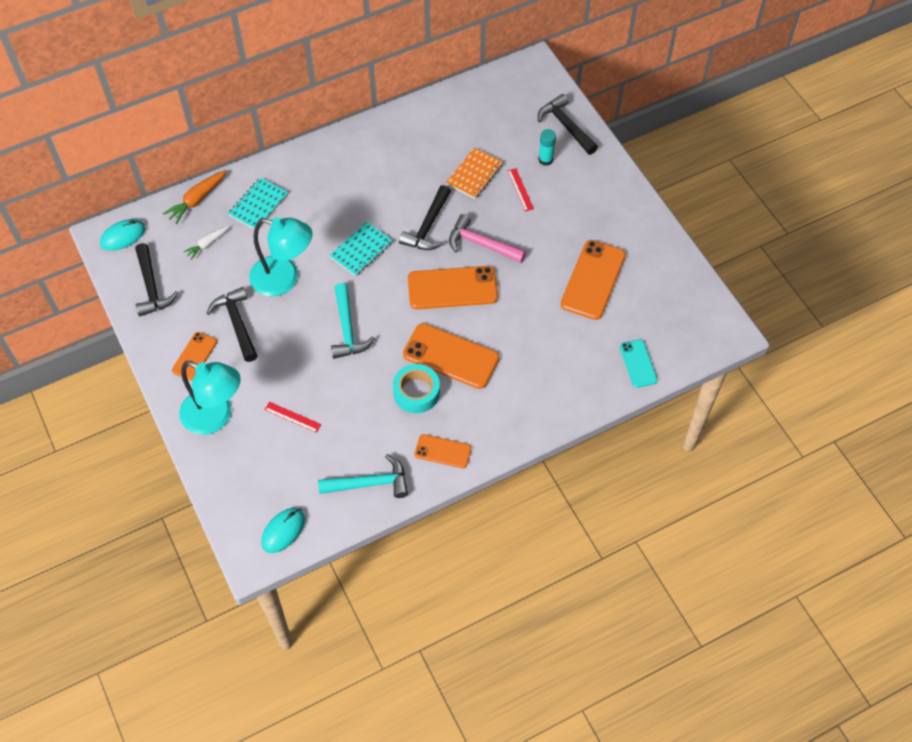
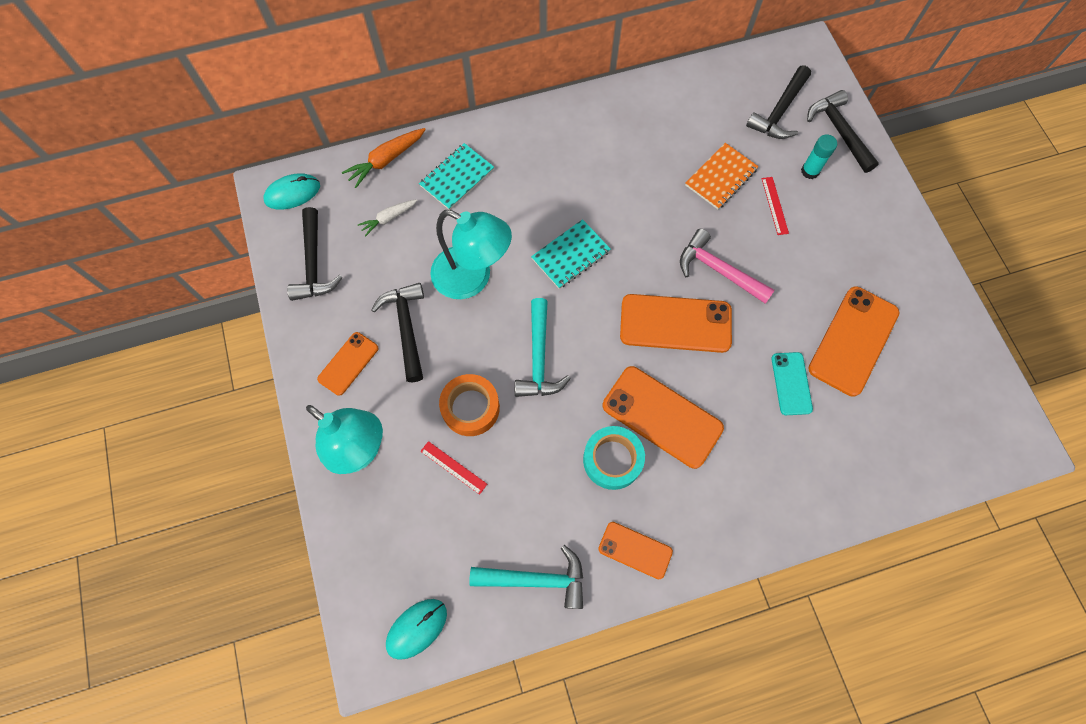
camera: 10 degrees right, 10 degrees up
black hammer [399,185,451,250] -> black hammer moved to [746,65,811,139]
turquoise phone [620,339,658,388] -> turquoise phone moved to [771,352,813,415]
none -> orange tape [439,374,500,436]

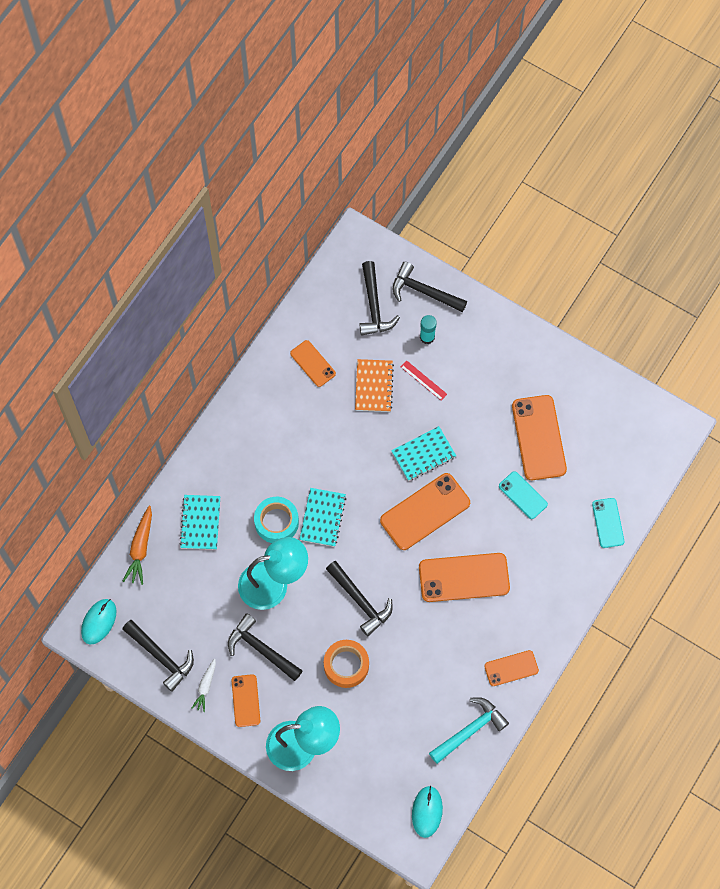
camera: 40 degrees left, 0 degrees up
white carrot [358,199,418,236] -> white carrot moved to [191,659,216,712]
red ruler [420,441,487,495] -> none
turquoise hammer [515,298,571,397] -> black hammer [326,561,393,636]
turquoise tape [583,426,645,490] -> turquoise tape moved to [254,497,299,543]
pink hammer [680,228,775,304] -> turquoise notebook [391,426,456,481]
none -> orange phone [290,340,336,387]
none -> turquoise phone [592,498,624,548]

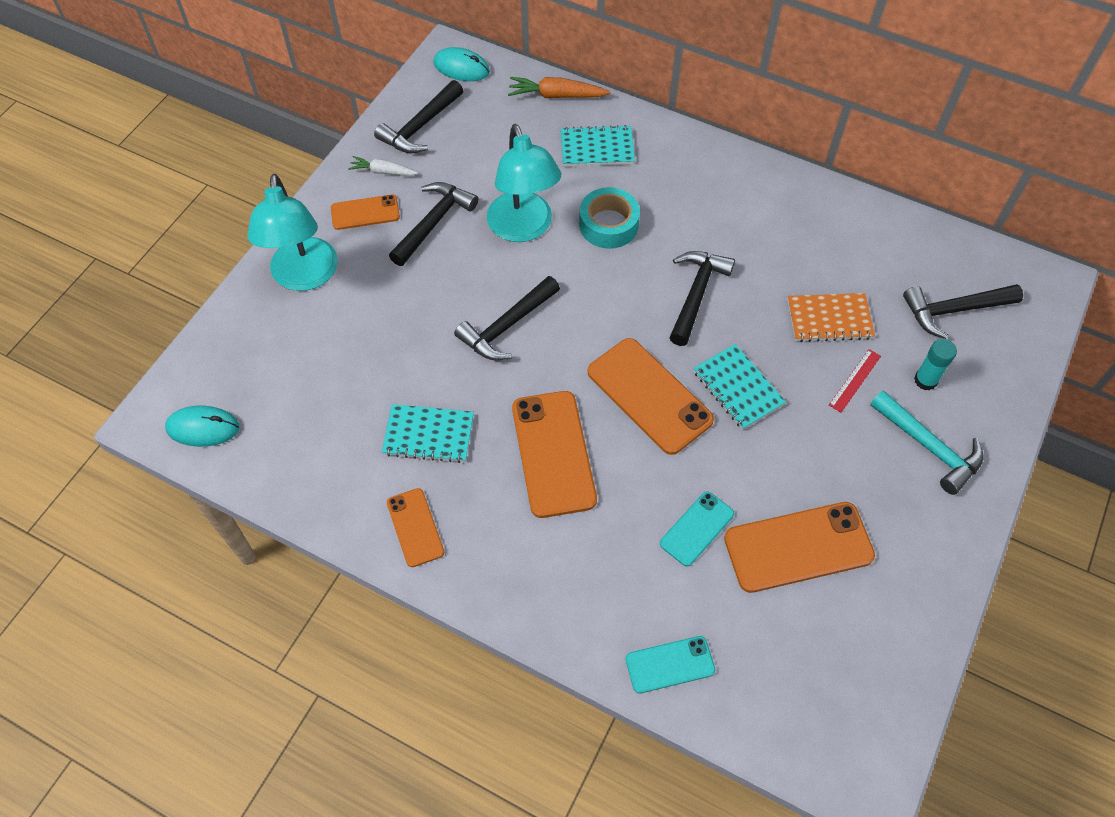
camera: 85 degrees right, 10 degrees down
orange phone [290,340,336,387] -> none
turquoise notebook [299,488,346,547] -> turquoise notebook moved to [382,404,474,463]
orange tape [324,640,369,688] -> none
black hammer [393,262,467,312] -> black hammer moved to [669,251,735,346]
turquoise hammer [429,697,509,764] -> turquoise hammer moved to [870,390,984,495]

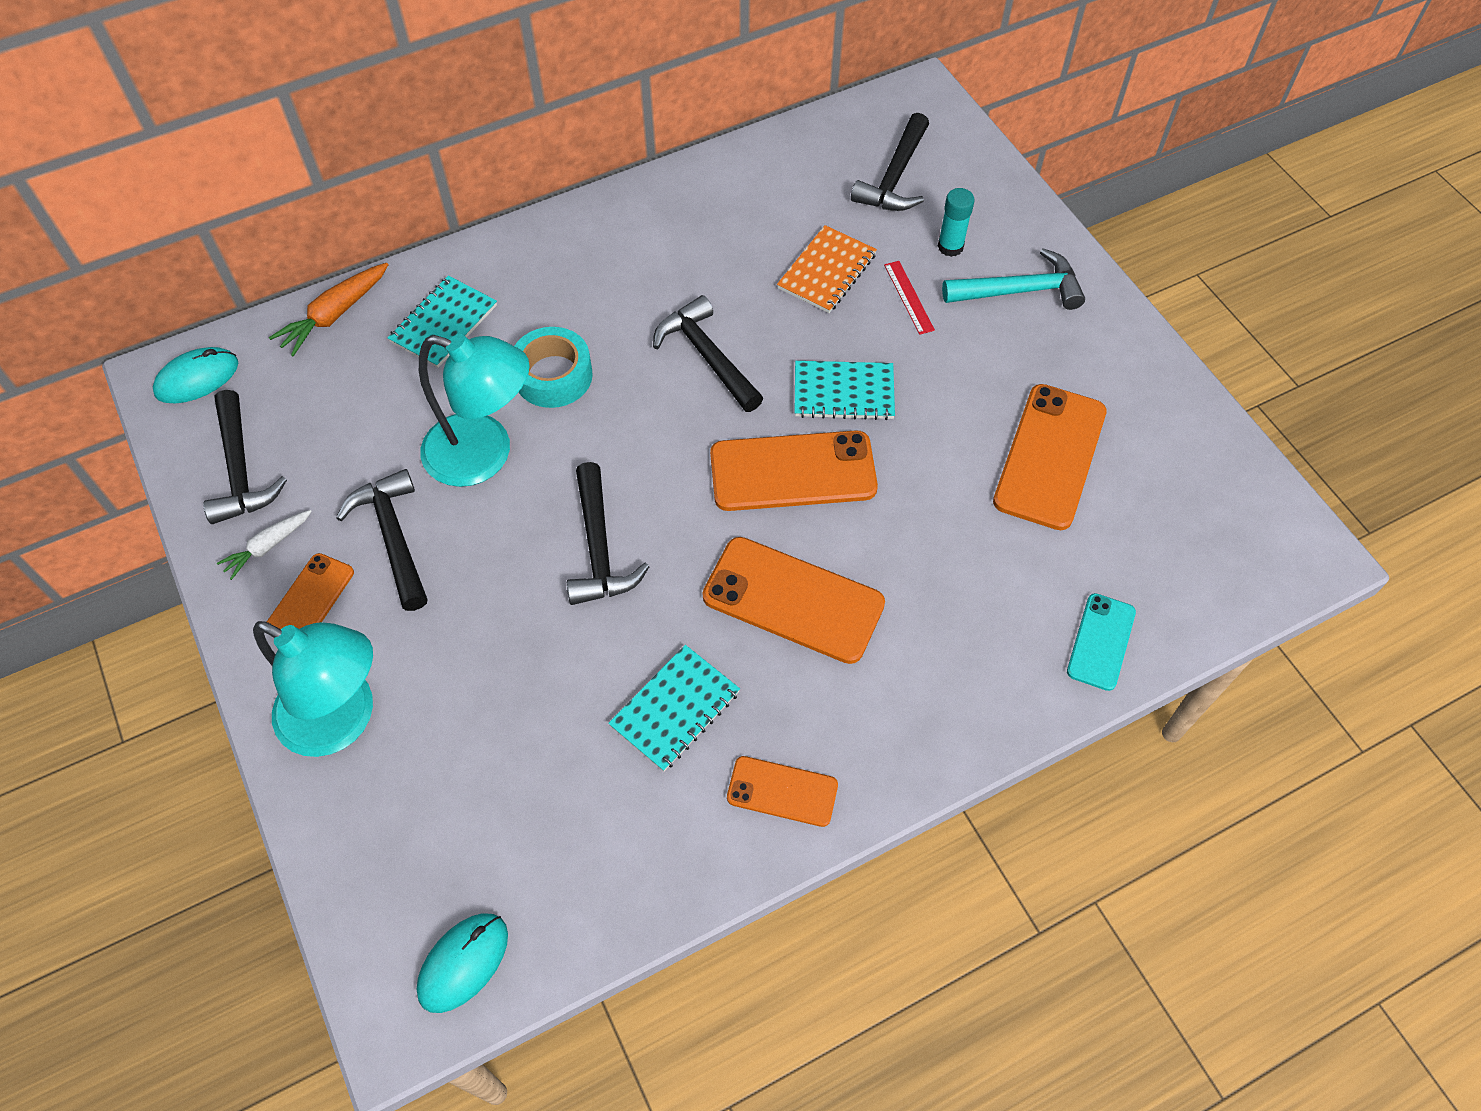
camera: 55 degrees left, 0 degrees up
turquoise phone [660,491,734,567] -> none

